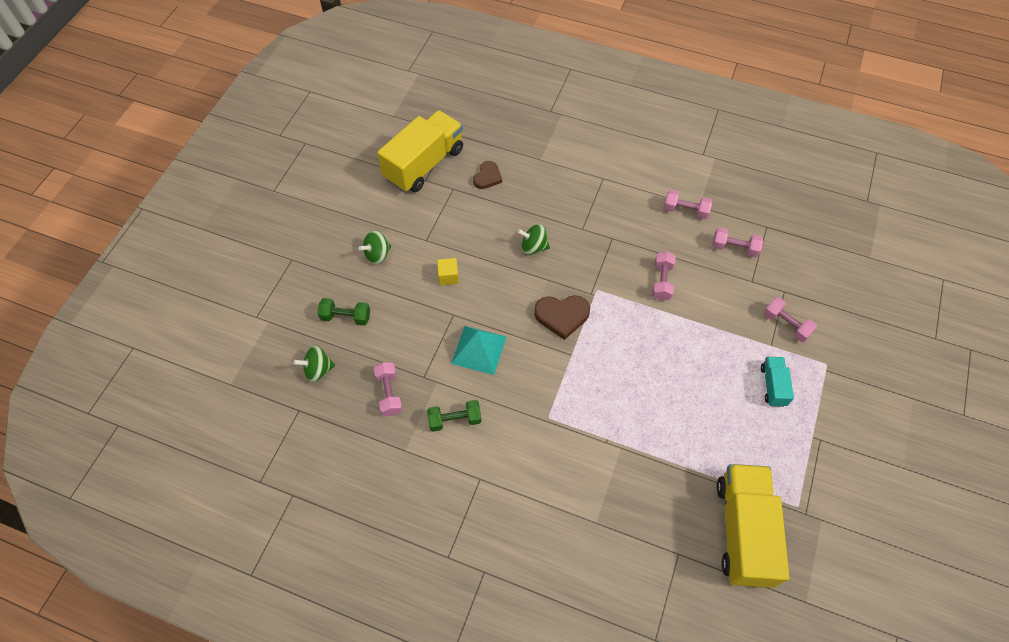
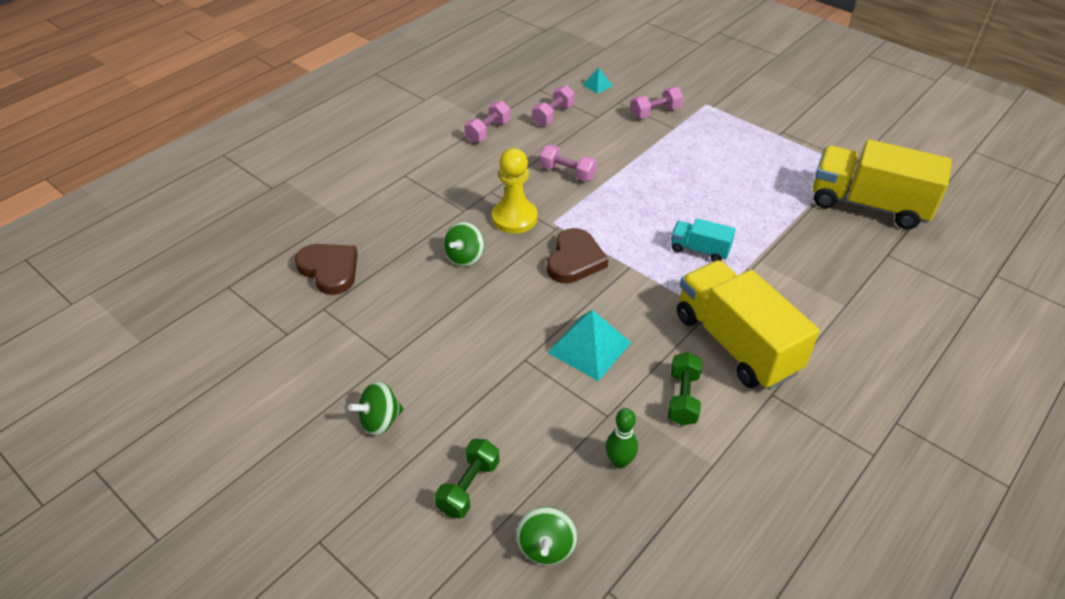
camera: 70 degrees left, 15 degrees down
green spinning top [358,230,391,264] -> green spinning top turned 75 degrees clockwise [348,381,404,436]
pink dumbbell [374,362,403,416] -> green bowling pin [605,408,638,469]
yellow truck [377,110,463,192] -> yellow truck moved to [677,260,820,390]
yellow cube [437,258,459,286] -> none
brown heart [473,161,502,189] -> brown heart [295,244,358,295], size x1.50
turquoise truck [761,357,794,407] -> turquoise truck moved to [671,218,736,262]
none -> yellow pawn [492,148,538,234]
none -> turquoise pyramid [582,68,613,94]

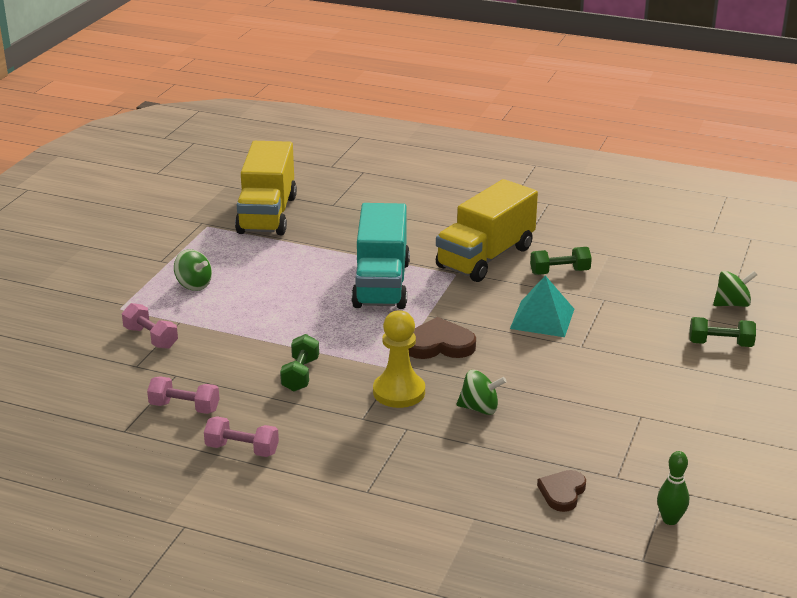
camera: 110 degrees left, 15 degrees down
brown heart [295,244,358,295] -> brown heart [537,470,586,512], size x0.67
green spinning top [348,381,404,436] -> green spinning top moved to [174,249,212,291]
pink dumbbell [540,145,597,181] -> green dumbbell [280,334,319,392]
turquoise pyramid [582,68,613,94] -> none
green bowling pin [605,408,638,469] -> green bowling pin moved to [657,451,689,525]
turquoise truck [671,218,736,262] -> turquoise truck [351,203,410,309], size x2.11

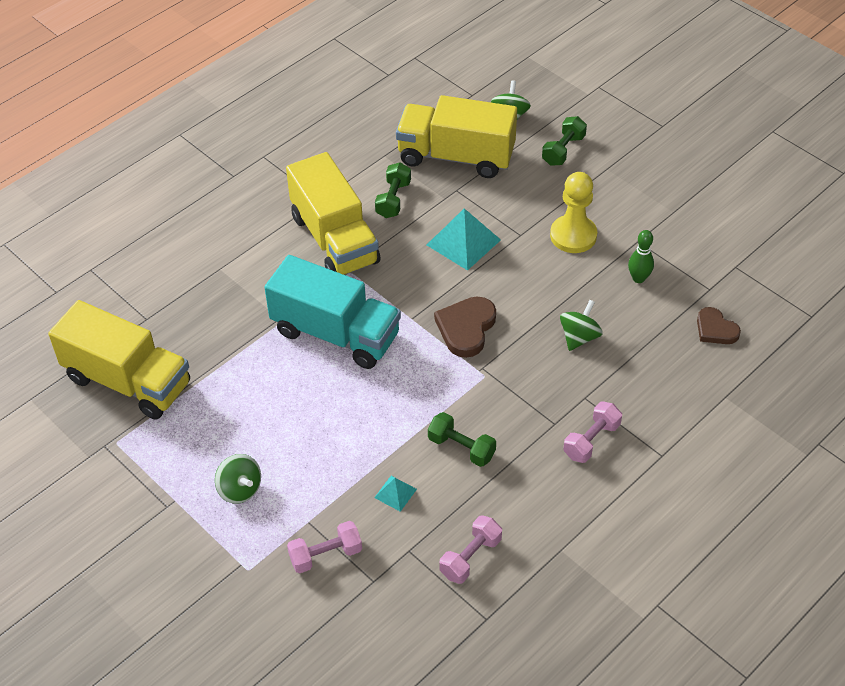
camera: 65 degrees left, 20 degrees up
green spinning top [174,249,212,291] -> green spinning top turned 75 degrees clockwise [215,454,261,504]
pink dumbbell [204,416,279,457] -> pink dumbbell moved to [563,401,622,463]
yellow pawn [373,310,425,408] -> yellow pawn moved to [550,172,597,253]
green bowling pin [657,451,689,525] -> green bowling pin moved to [628,230,654,283]
none -> turquoise pyramid [374,476,417,512]
none -> yellow truck [396,95,517,178]

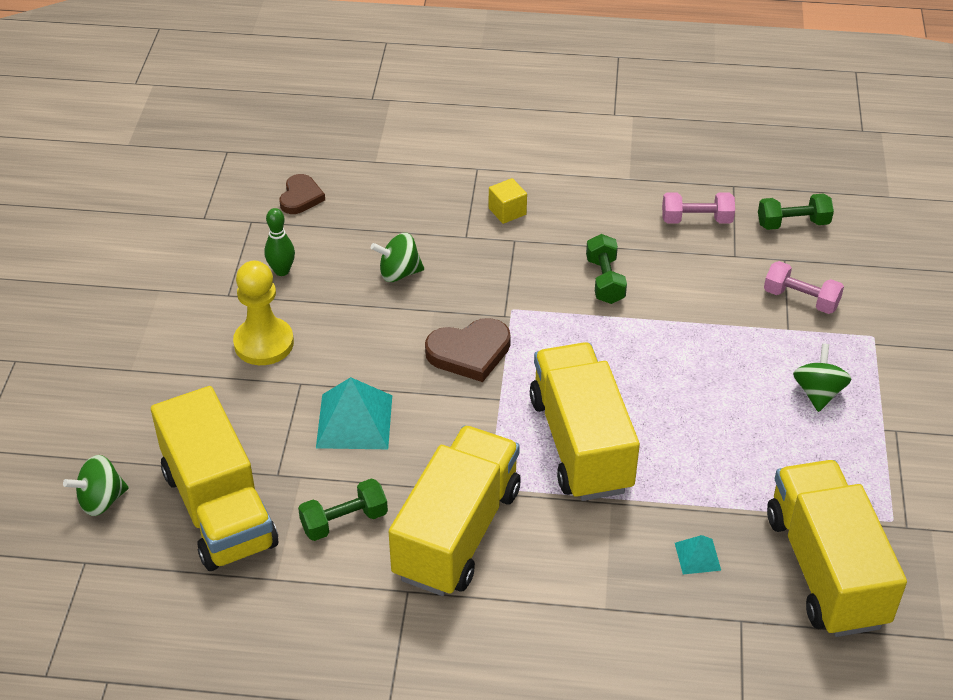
camera: 130 degrees left, 5 degrees down
turquoise truck [264,255,401,369] -> yellow truck [530,342,640,501]
turquoise pyramid [374,476,417,512] -> turquoise pyramid moved to [675,535,721,575]
green dumbbell [542,116,587,166] -> green dumbbell moved to [758,194,834,230]
pink dumbbell [563,401,622,463] -> yellow cube [489,178,527,224]

